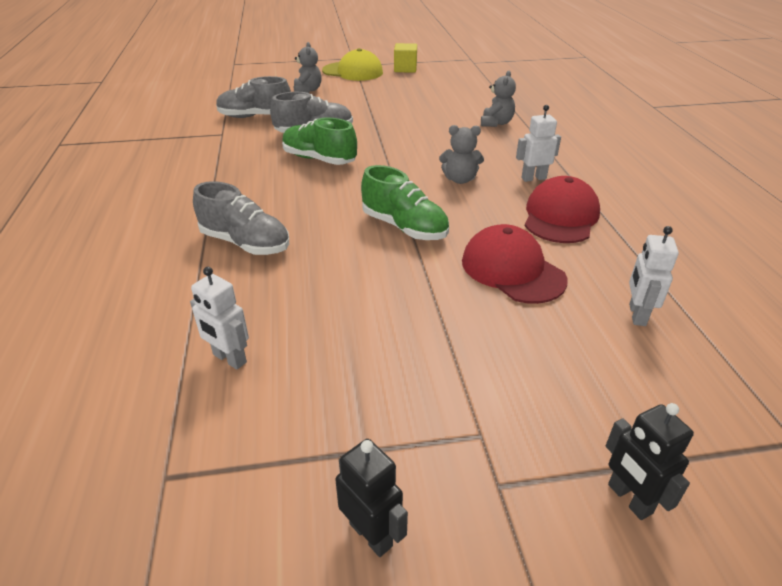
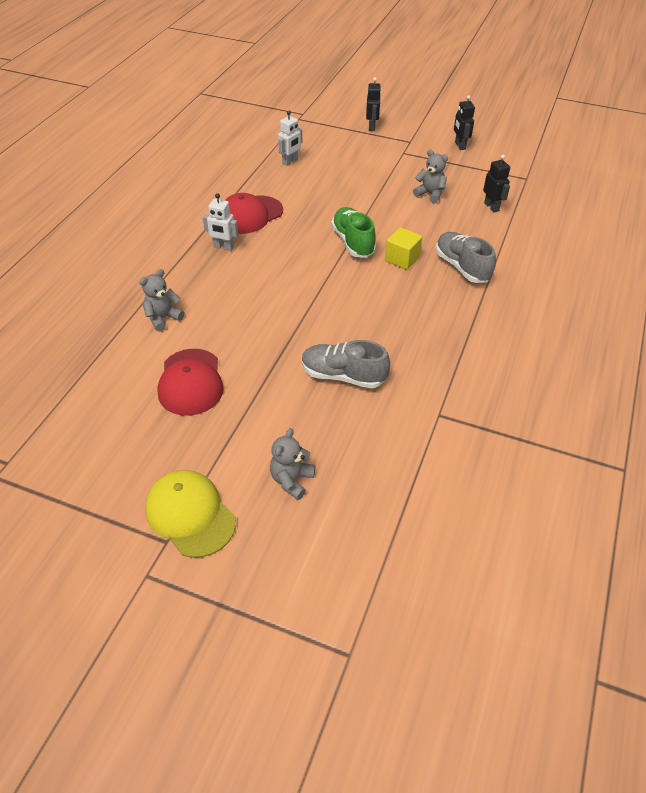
camera: 150 degrees left, 10 degrees up
white robot [190,267,249,370] -> black robot [483,155,510,212]
grey shoe [216,76,291,118] -> none
green shoe [282,117,357,165] -> none
yellow cube [394,43,417,73] -> yellow cube moved to [385,227,422,270]
grey teddy bear [439,125,484,184] -> grey teddy bear moved to [413,150,448,203]
red cap [462,224,568,304] -> red cap moved to [157,349,224,416]

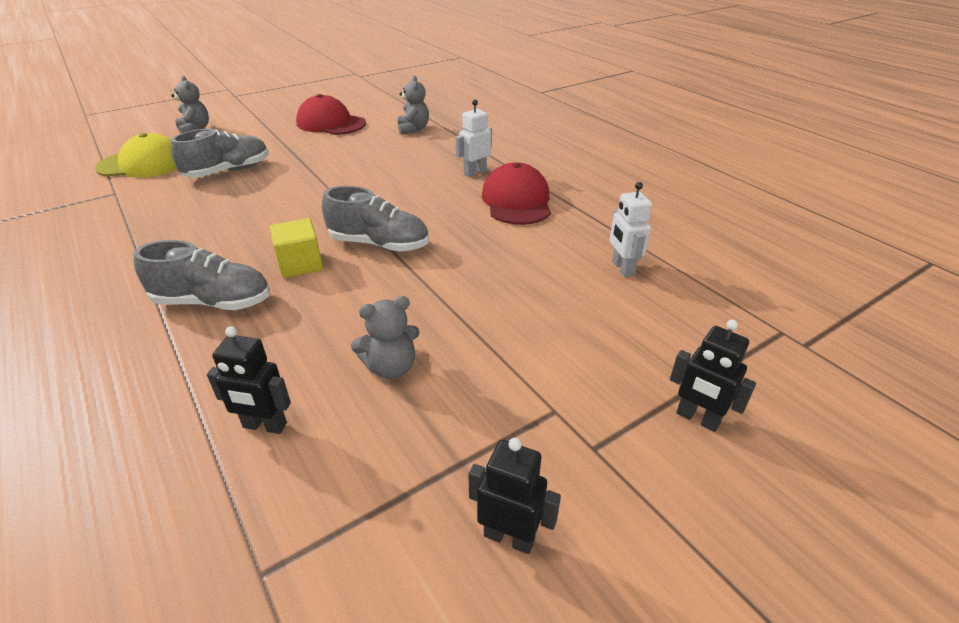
camera: 125 degrees right, 10 degrees down
yellow cap [145,470,236,558] -> yellow cap moved to [95,133,177,178]
green shoe [331,207,376,258] -> grey shoe [322,186,429,252]

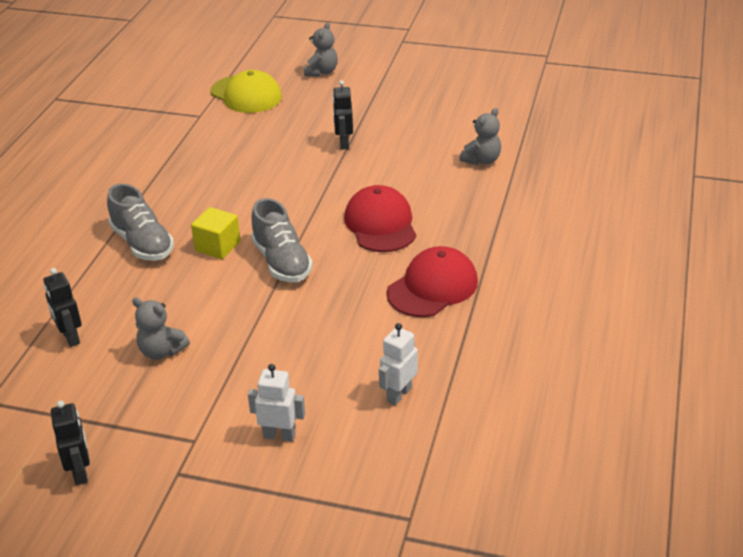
camera: 50 degrees right, 0 degrees up
grey shoe [171,129,268,178] -> none
red cap [296,94,366,135] -> red cap moved to [344,185,416,252]
white robot [455,100,492,177] -> white robot moved to [248,364,305,442]
black robot [670,320,756,432] -> black robot moved to [333,80,353,150]

